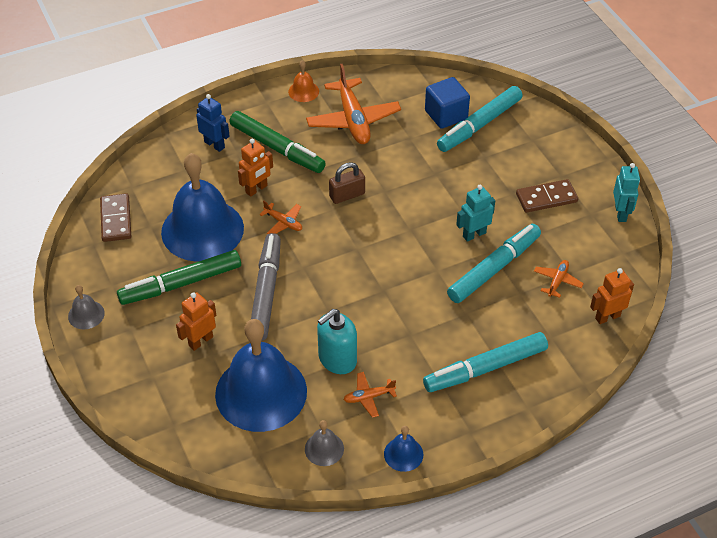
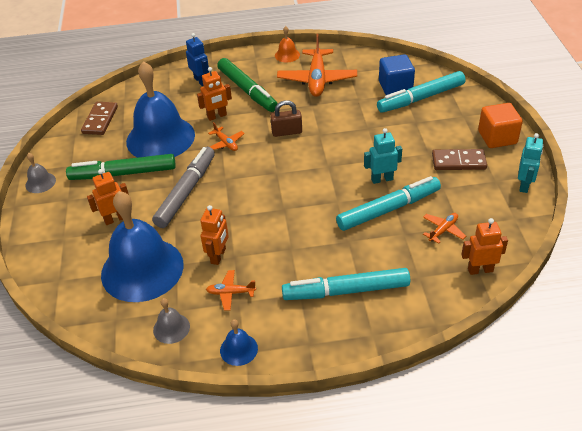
camera: 20 degrees right, 5 degrees down
turquoise soap dispenser [317,309,357,374] -> orange robot [201,205,229,265]
none -> orange cube [478,103,523,148]

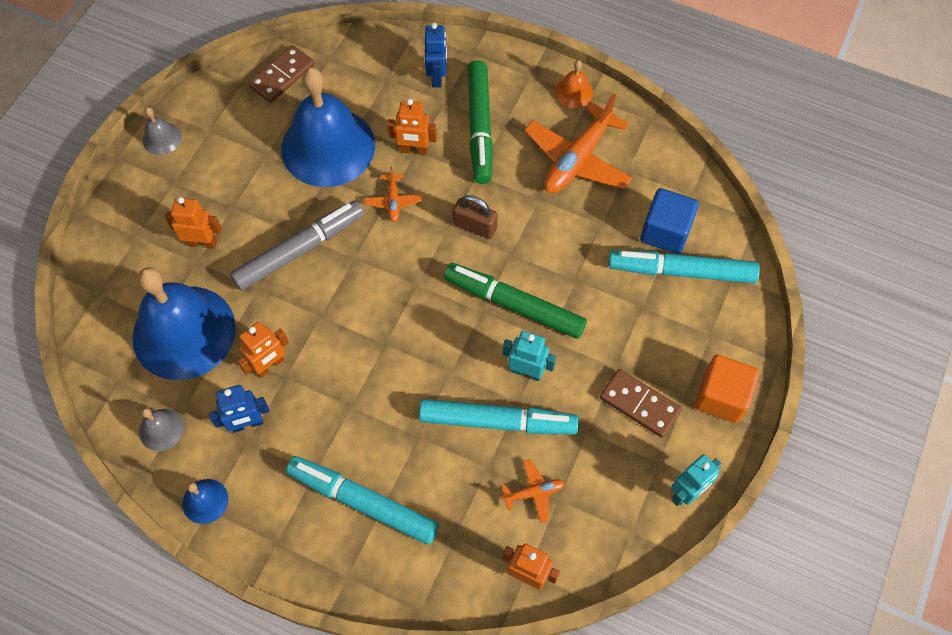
camera: 30 degrees right, 20 degrees up
green marker [66,154,176,180] -> green marker moved to [444,263,587,339]
orange plane [206,270,256,311] -> blue robot [209,385,269,433]

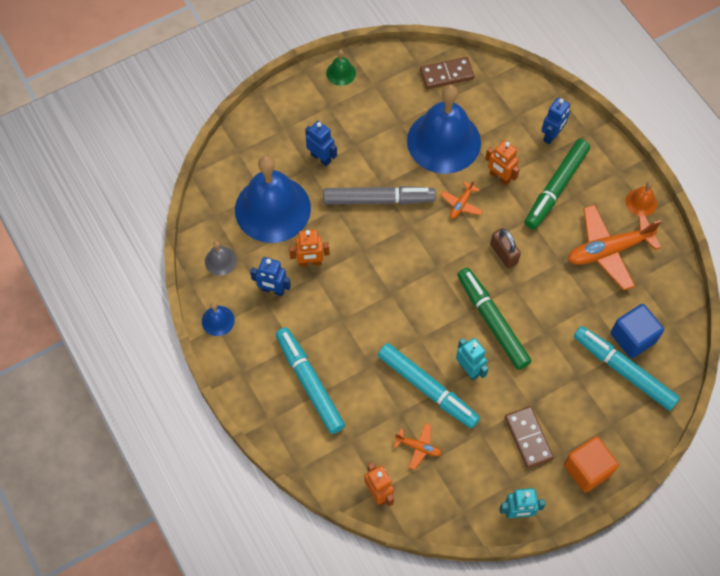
camera: 35 degrees right, 0 degrees up
grey bell [143,107,182,155] -> green bell [326,49,356,86]
orange robot [165,197,222,249] -> blue robot [305,121,337,166]

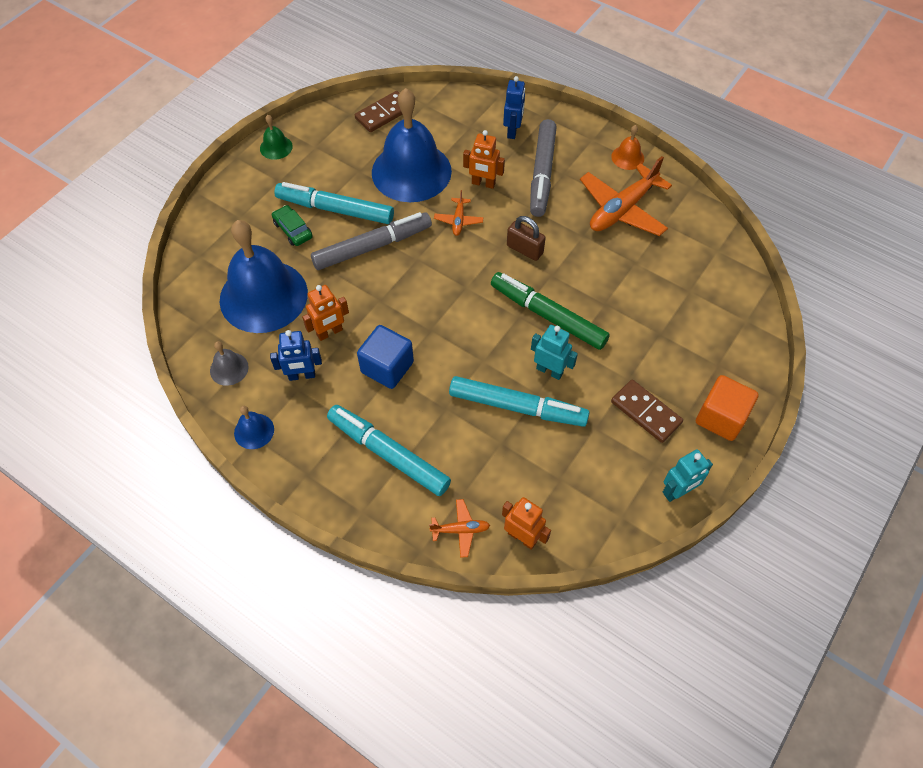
camera: 25 degrees left, 5 degrees down
blue robot [305,121,337,166] -> green car [272,205,312,246]
orange plane [394,423,442,470] -> orange plane moved to [429,499,490,558]
green marker [525,139,590,230] -> grey marker [530,119,557,217]
turquoise marker [574,326,680,411] -> turquoise marker moved to [274,182,394,224]
blue cube [611,304,664,358] -> blue cube moved to [357,325,414,389]

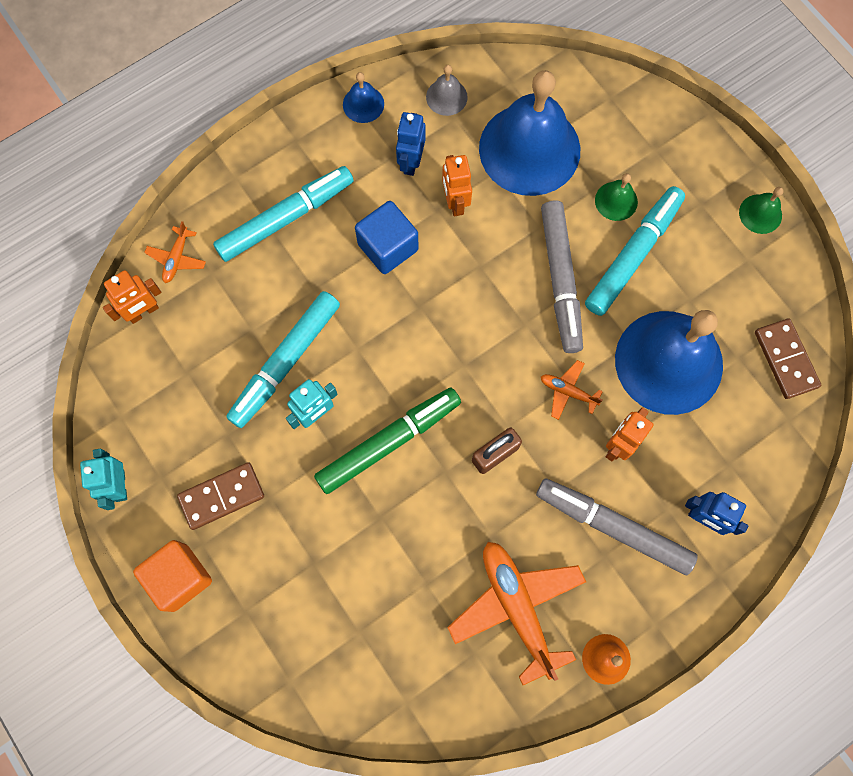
camera: 110 degrees right, 15 degrees up
green car [272,205,312,246] -> green bell [595,173,638,221]

